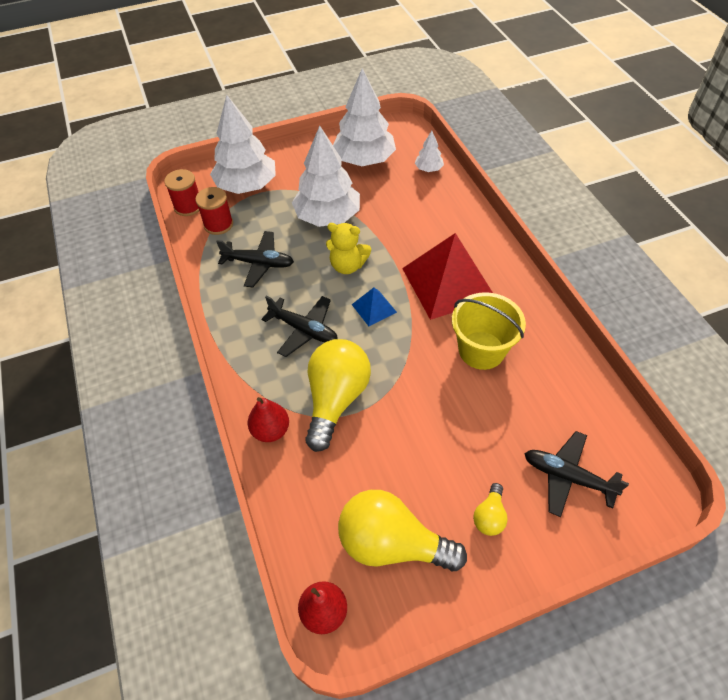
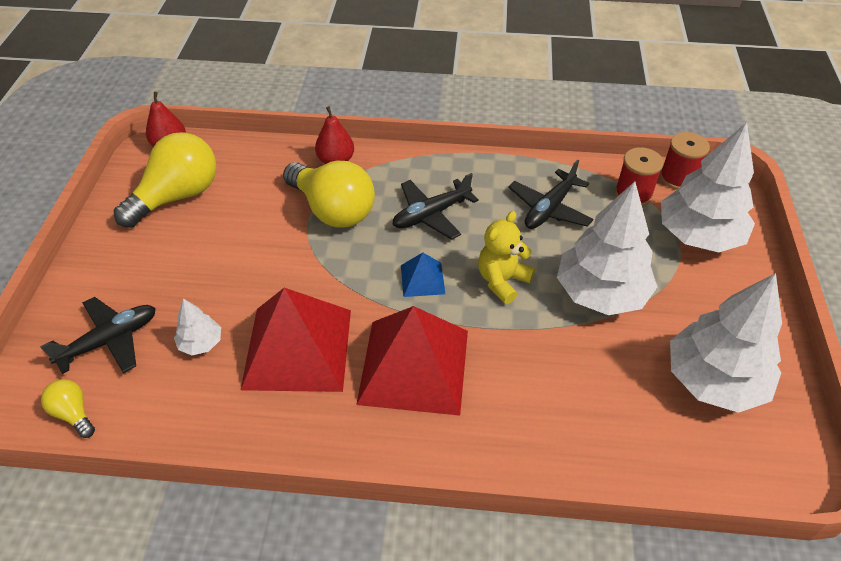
camera: 115 degrees right, 5 degrees down
white tree [415,131,444,172] -> white tree moved to [174,298,221,355]
yellow bucket [452,292,526,370] -> red pyramid [241,287,351,392]
yellow light bulb [473,483,508,536] -> yellow light bulb moved to [41,379,95,438]

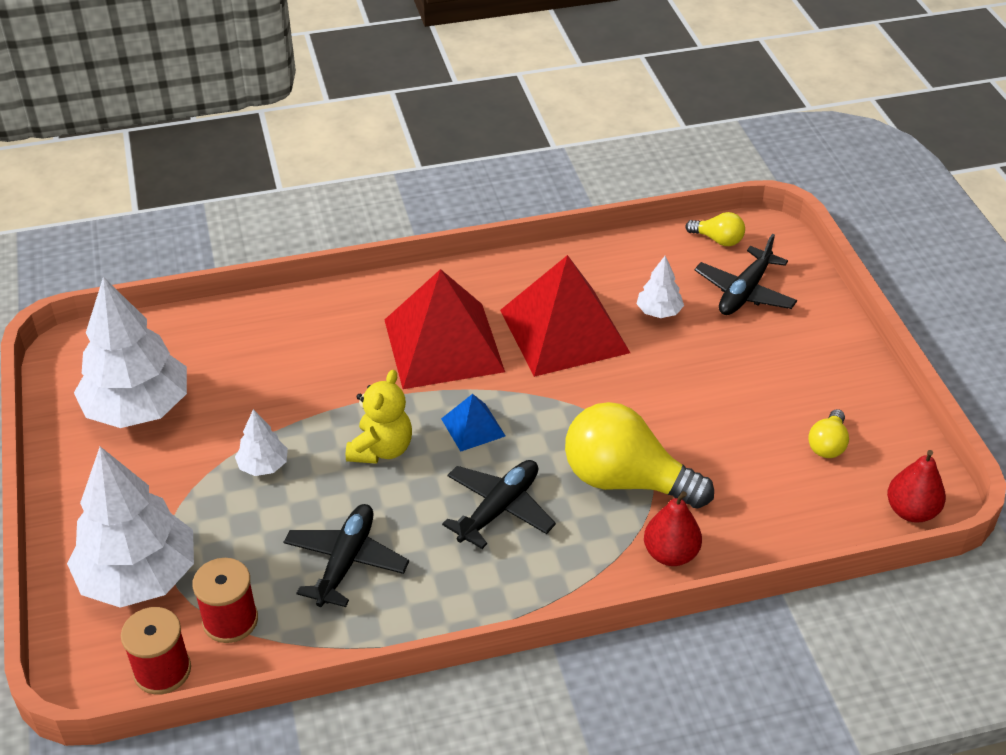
camera: 160 degrees right, 5 degrees down
yellow light bulb [114,132,216,228] -> yellow light bulb [808,409,849,458], size x0.47
white tree [557,181,657,315] -> white tree [235,409,288,476], size x0.46

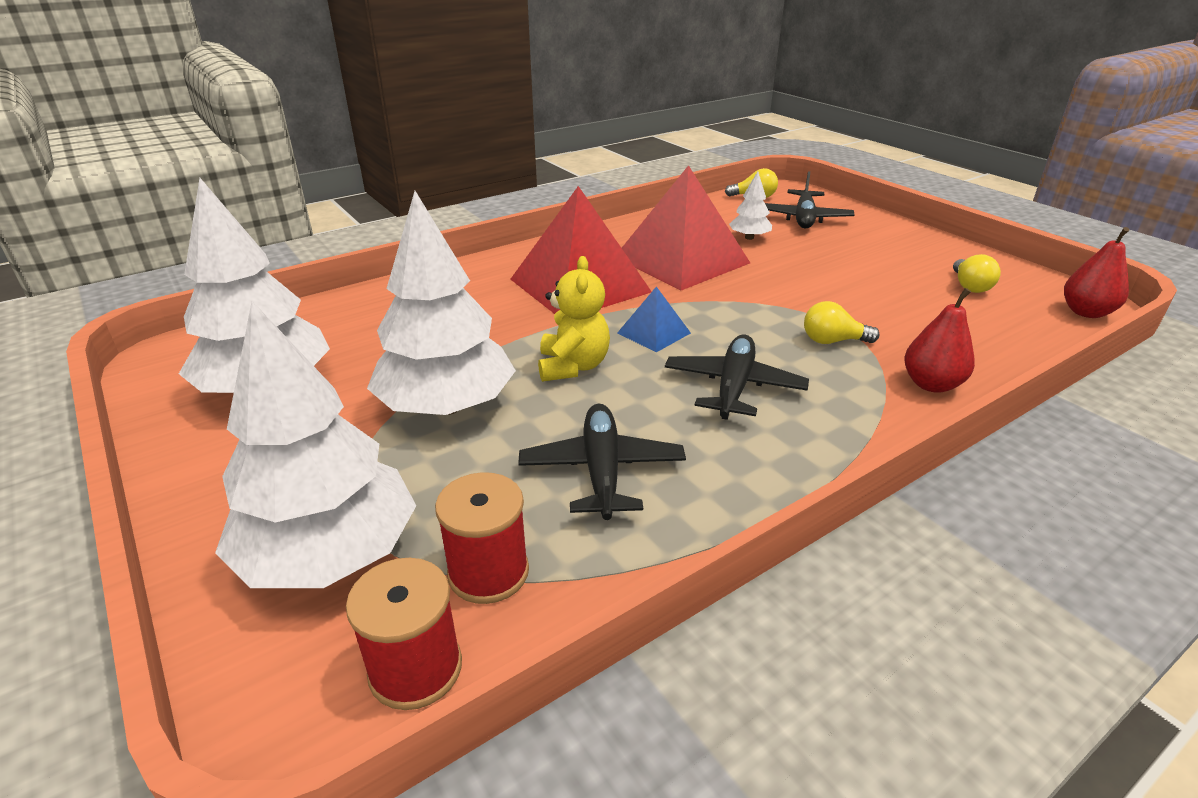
camera: 20 degrees left, 10 degrees down
white tree [235,409,288,476] -> white tree [367,191,516,415], size x2.20
yellow light bulb [565,402,714,508] -> yellow light bulb [804,301,880,344], size x0.47

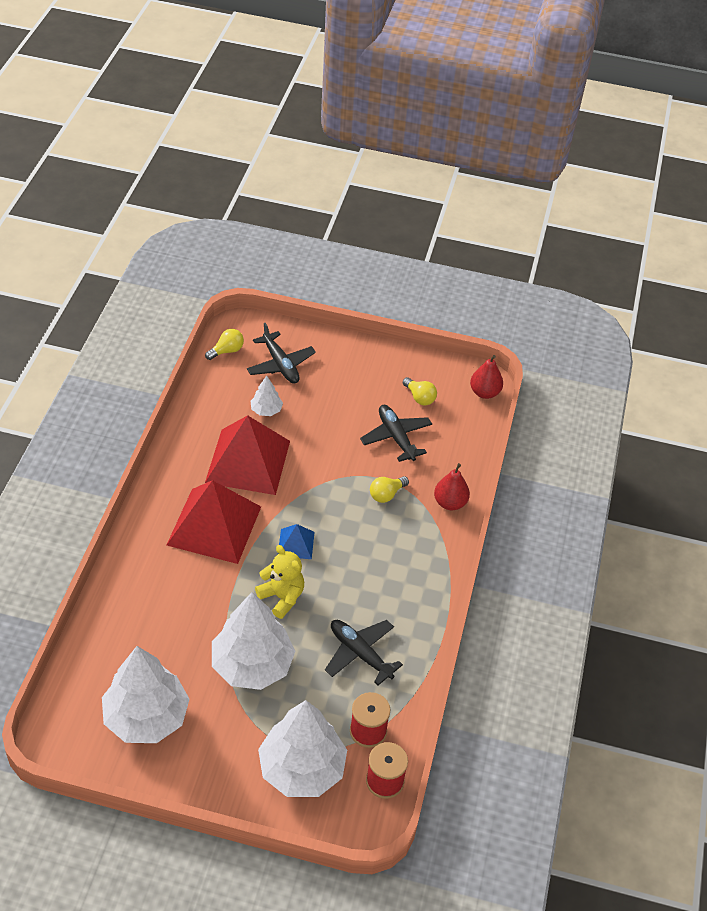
camera: 45 degrees left, 15 degrees up
black plane [665,335,809,420] -> black plane moved to [360,405,432,462]

